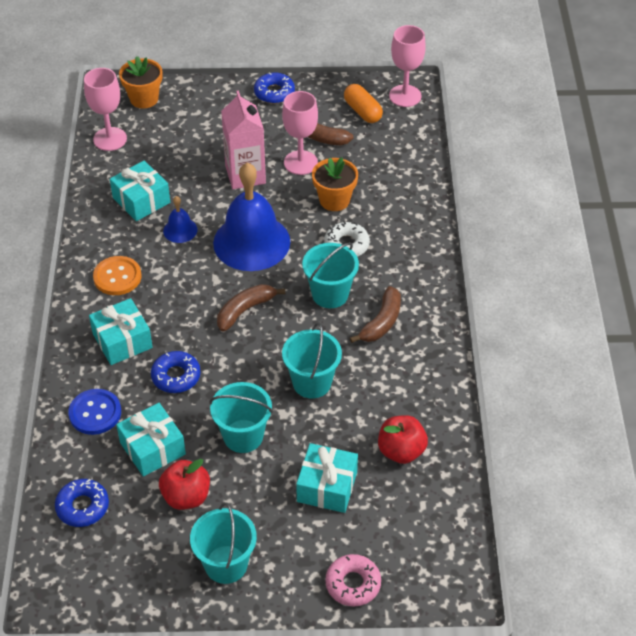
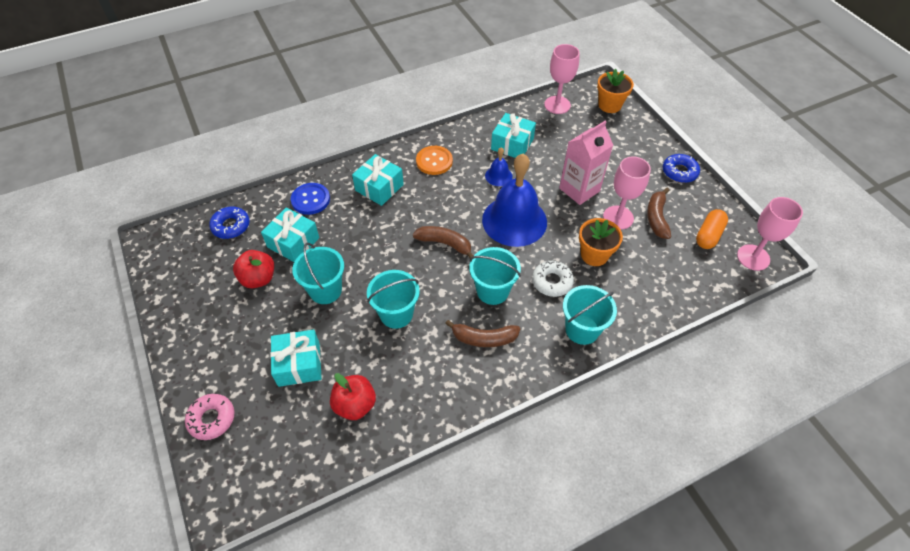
camera: 65 degrees right, 5 degrees up
blue donut [151,351,201,393] -> none
turquoise bucket [190,502,257,584] -> turquoise bucket moved to [563,285,617,345]

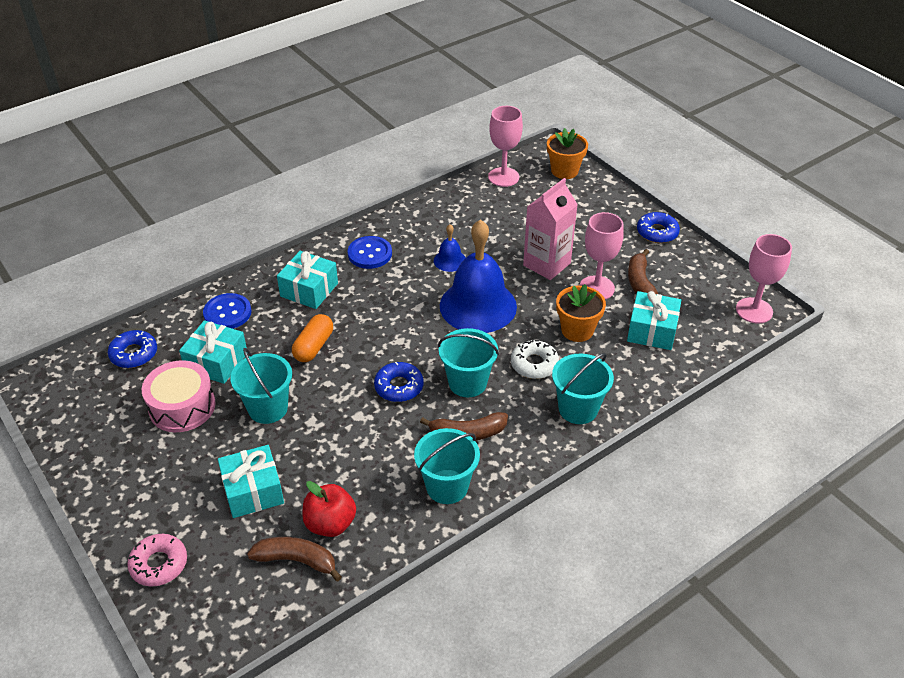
camera: 10 degrees left, 10 degrees down
red apple [233,250,274,288] -> pink drum [142,360,216,432]
turquoise bucket [367,270,420,329] -> turquoise bucket moved to [414,428,480,504]
brown banana [413,226,473,258] -> brown banana moved to [247,537,342,582]
orange button [416,146,453,175] -> blue button [347,236,392,269]
turquoise gift [491,113,536,158] -> turquoise gift moved to [627,291,681,350]
orange capsule [696,209,728,249] -> orange capsule moved to [292,314,333,362]
none -> blue donut [374,362,423,402]

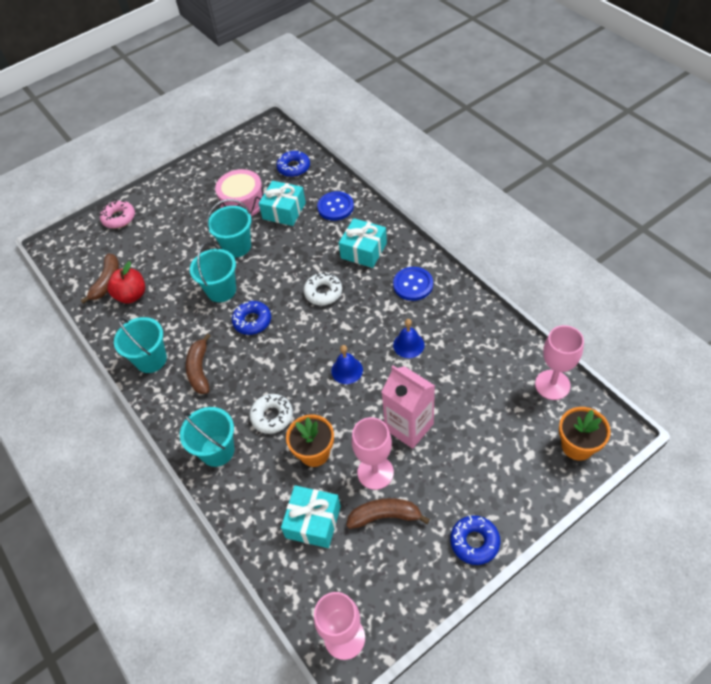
camera: 95 degrees right, 10 degrees up
turquoise gift [218,445,284,518] -> none
orange capsule [292,314,333,362] -> none
turquoise bucket [438,328,499,397] -> turquoise bucket moved to [190,242,236,302]
blue bell [440,219,517,333] -> blue bell [331,345,363,384], size x0.45
none -> white donut [303,272,342,305]

